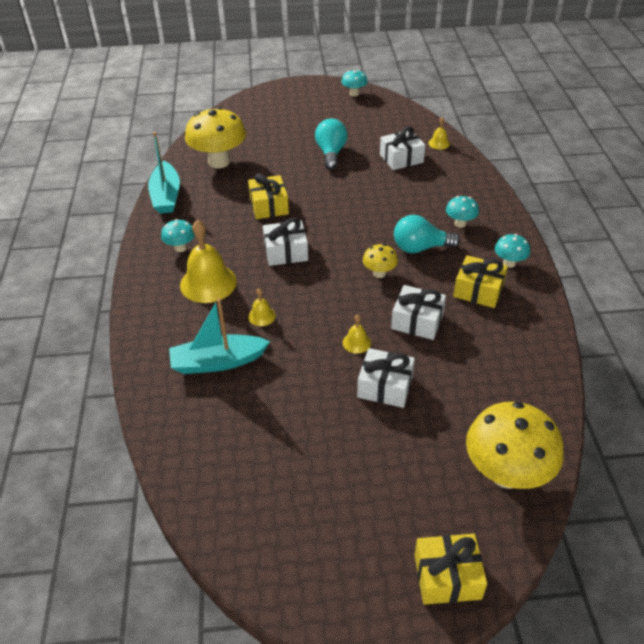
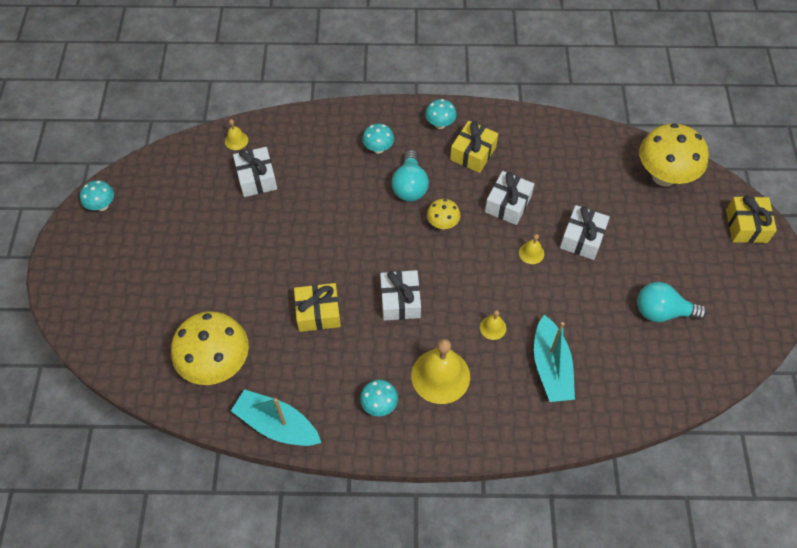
camera: 85 degrees left, 15 degrees up
turquoise boat [148,132,180,214] -> turquoise boat turned 150 degrees counterclockwise [231,389,321,446]
turquoise light bulb [315,118,348,170] -> turquoise light bulb moved to [637,282,707,322]

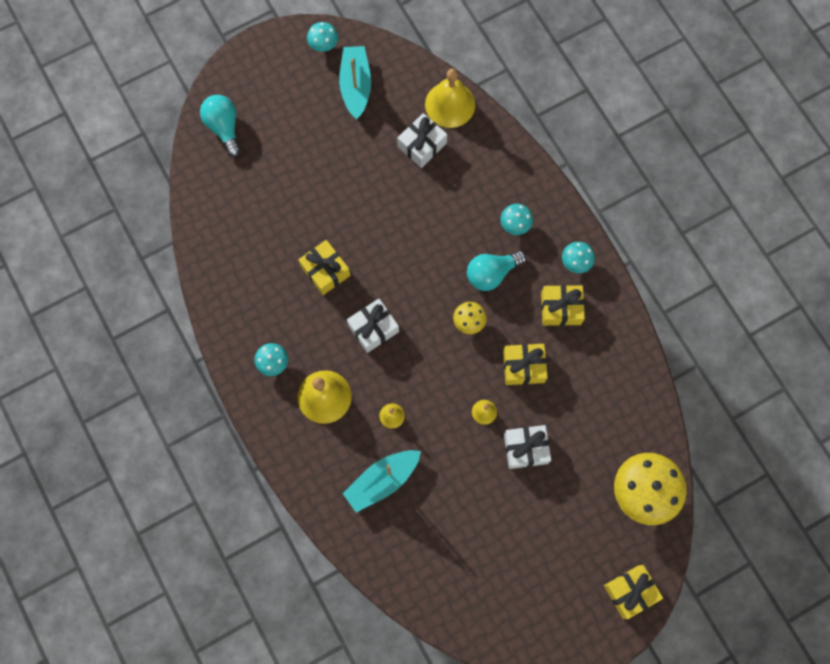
camera: 60 degrees right, 15 degrees up
yellow mushroom [171,311,249,385] -> none
yellow bell [225,119,248,150] -> yellow bell [425,69,475,128], size x2.15
turquoise boat [231,389,321,446] -> turquoise boat moved to [339,46,371,119]
white gift [485,171,534,225] -> yellow gift [503,344,548,385]
turquoise light bulb [637,282,707,322] -> turquoise light bulb moved to [200,95,241,157]

